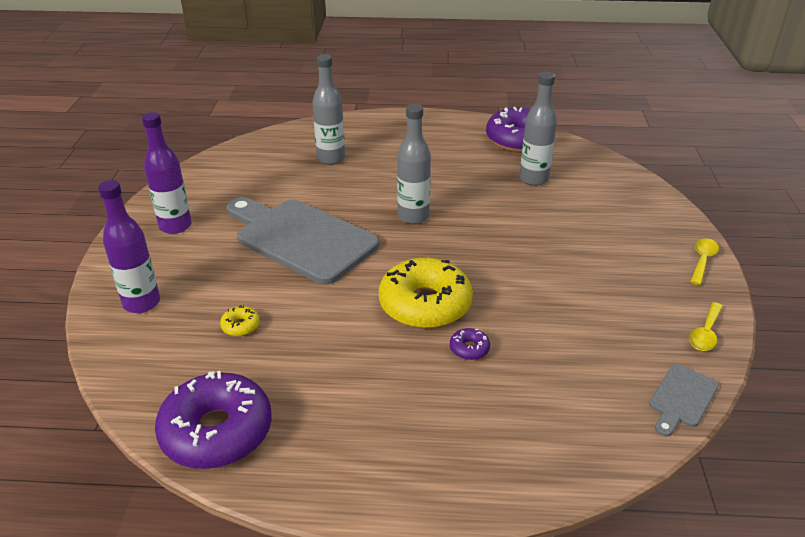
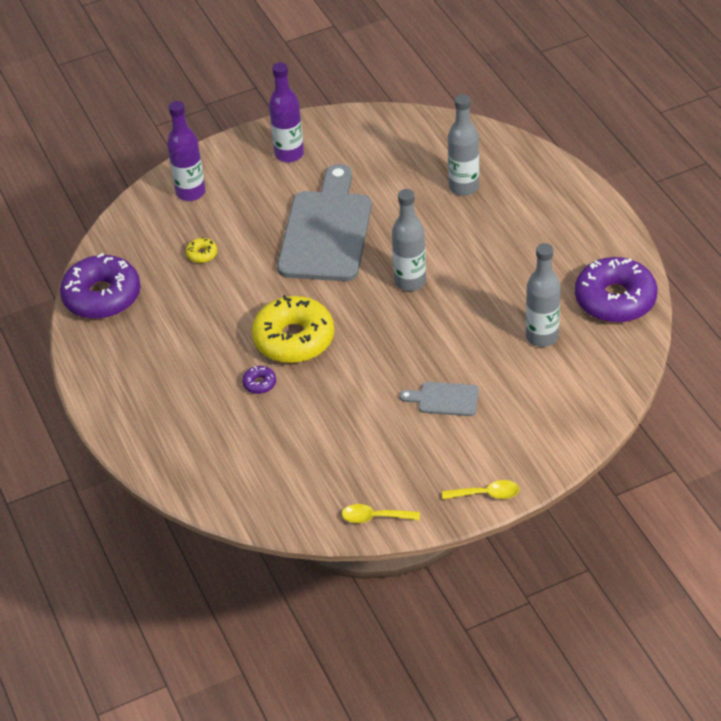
camera: 65 degrees right, 10 degrees up
grey cutting board [649,364,719,436] -> grey cutting board moved to [400,382,479,416]

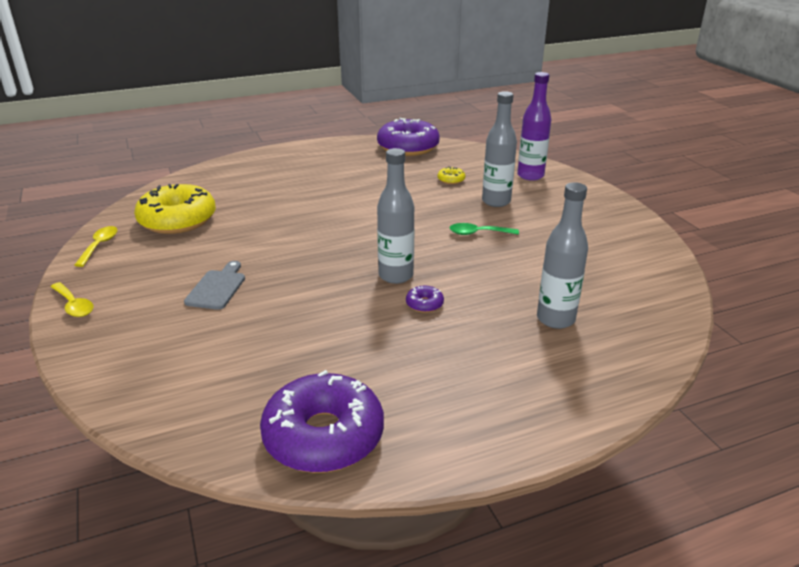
camera: 90 degrees right, 15 degrees down
purple donut [242,366,276,394] -> purple donut moved to [406,286,444,313]
yellow donut [252,295,334,363] -> yellow donut moved to [134,184,216,234]
purple bottle [269,62,304,163] -> none
grey cutting board [277,164,372,281] -> green spoon [450,223,519,235]
yellow spoon [442,480,520,500] -> yellow spoon turned 45 degrees counterclockwise [51,282,94,317]
grey bottle [526,243,561,347] -> grey bottle moved to [482,91,517,207]

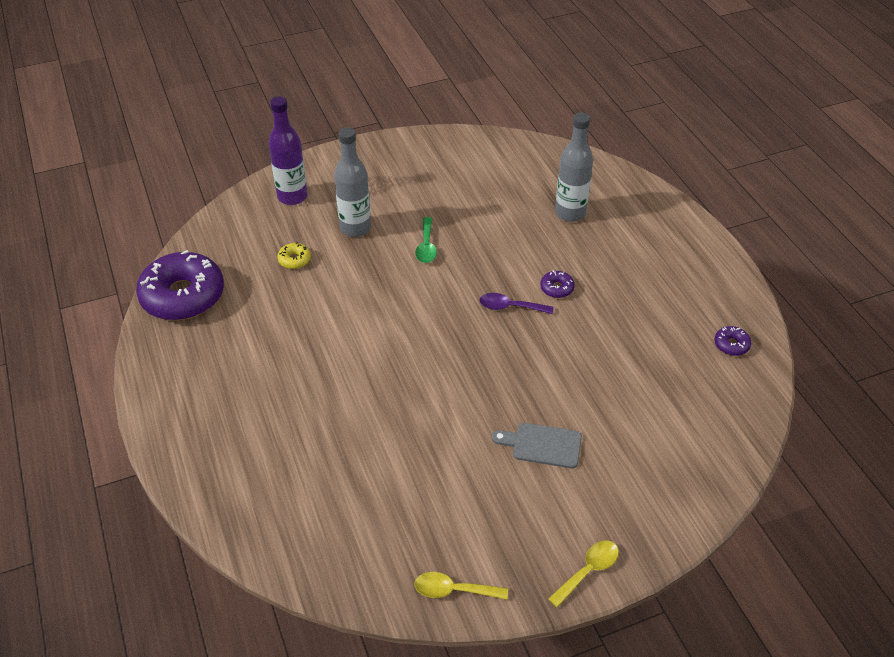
camera: 90 degrees left, 15 degrees up
yellow donut [134,184,216,234] -> none
purple donut [260,370,384,473] -> purple donut [715,326,751,356], size x0.40
grey bottle [377,148,415,284] -> purple spoon [479,293,554,314]

